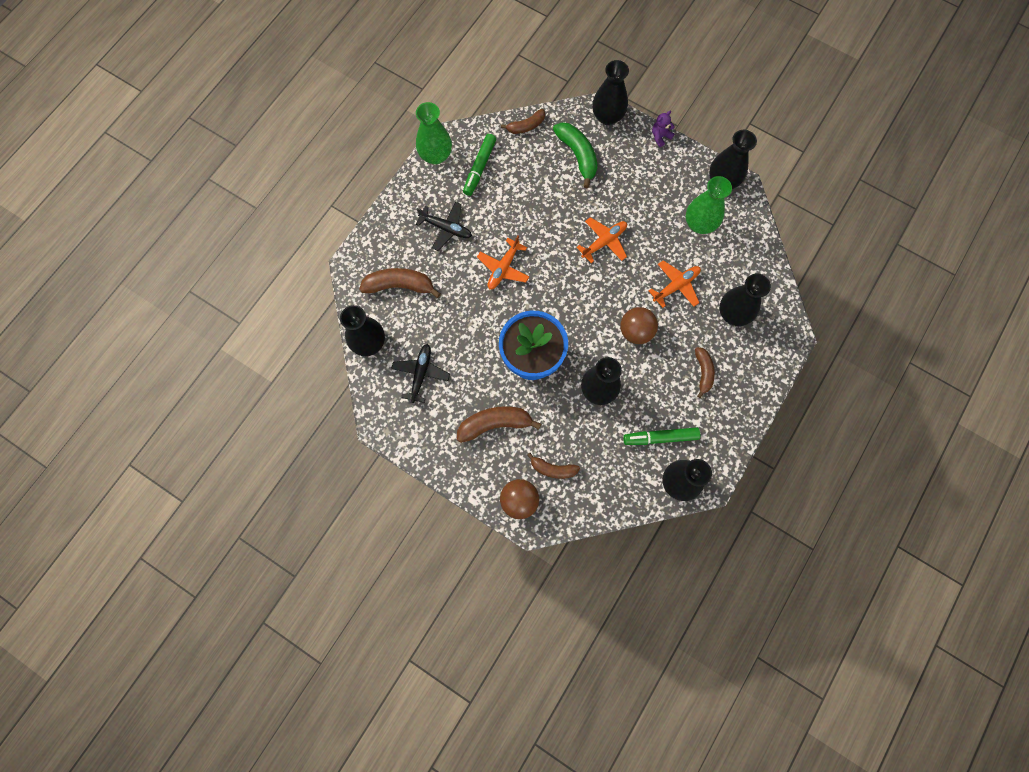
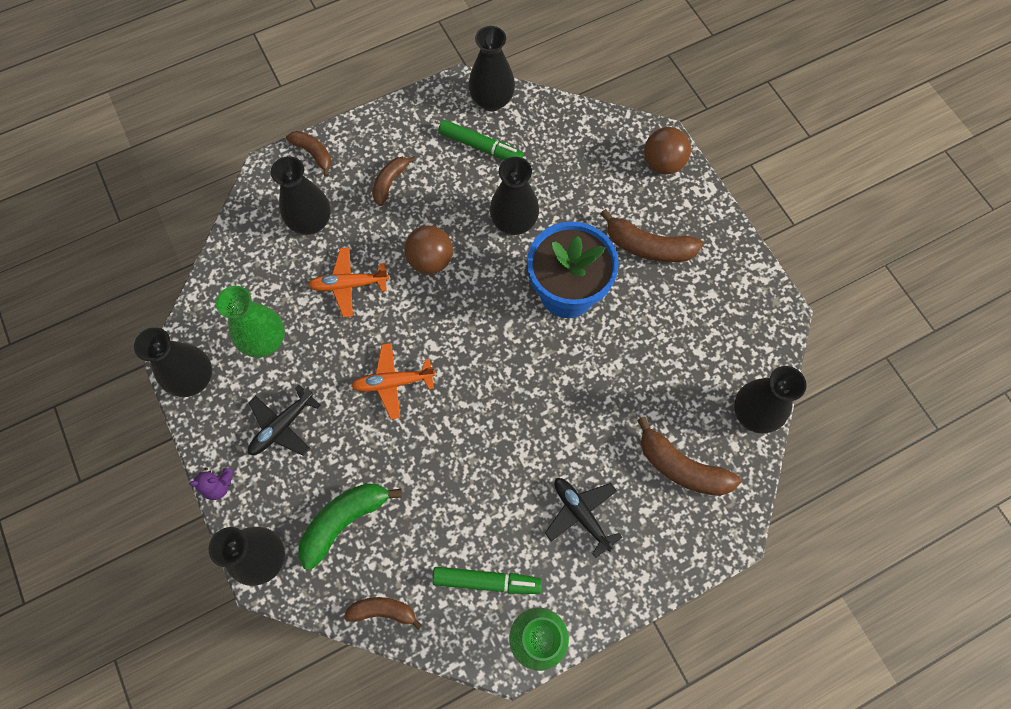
camera: 150 degrees left, 5 degrees down
black plane [391,344,450,403] -> black plane moved to [248,385,321,456]
green marker [463,134,496,196] -> green marker turned 45 degrees clockwise [432,567,542,594]
orange plane [477,235,529,290] -> none
brown banana [527,453,580,479] -> brown banana moved to [286,131,332,177]
green banana [553,122,598,188] -> green banana turned 45 degrees clockwise [298,483,402,570]

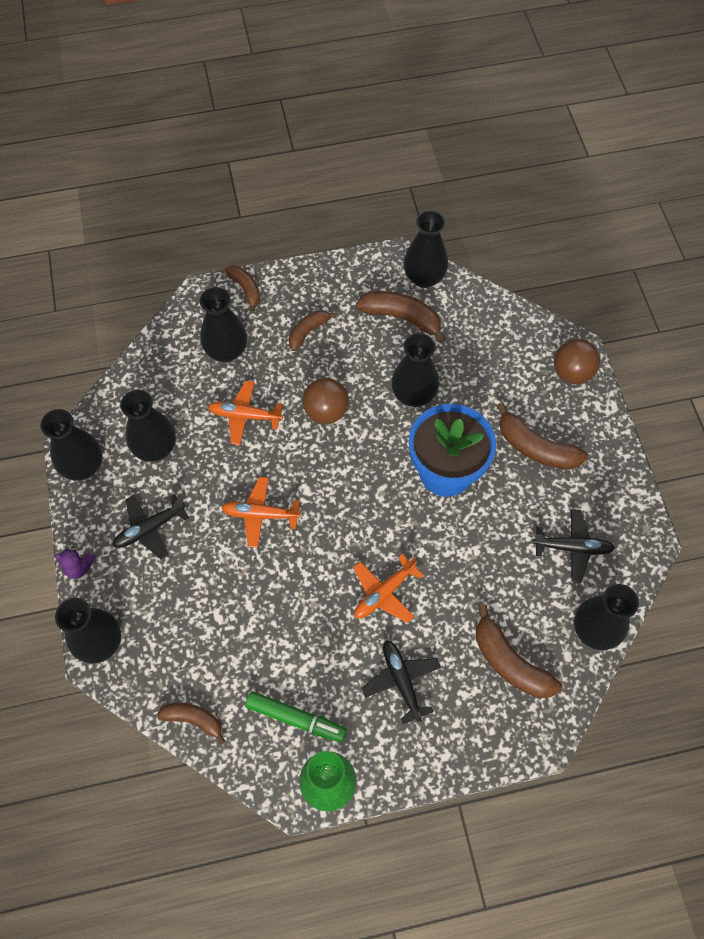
camera: 15 degrees right, 5 degrees down
green vase [216,286,285,358] -> black vase [120,390,176,462]
green banana [298,483,402,570] -> none
green marker [438,120,523,160] -> brown banana [356,291,446,343]
none -> orange plane [353,554,424,623]
none -> black plane [533,509,615,583]

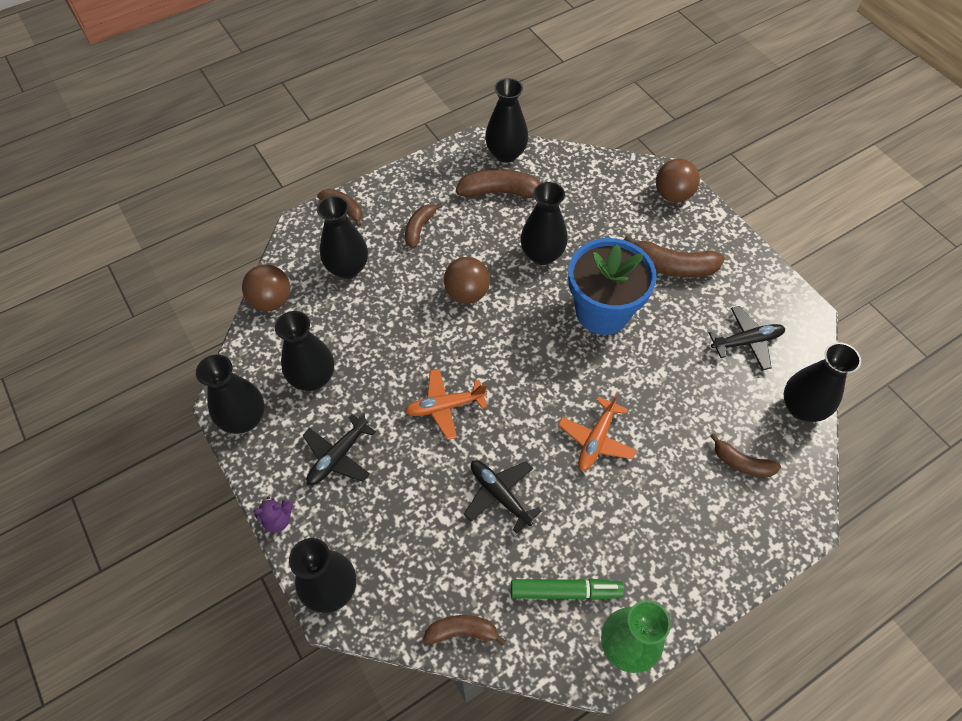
camera: 20 degrees left, 5 degrees down
orange plane [208,381,283,445] -> none
black plane [362,640,441,724] -> black plane moved to [464,460,542,534]
brown banana [476,604,562,698] -> brown banana [711,433,781,477], size x0.63
none -> brown ball [242,264,290,311]

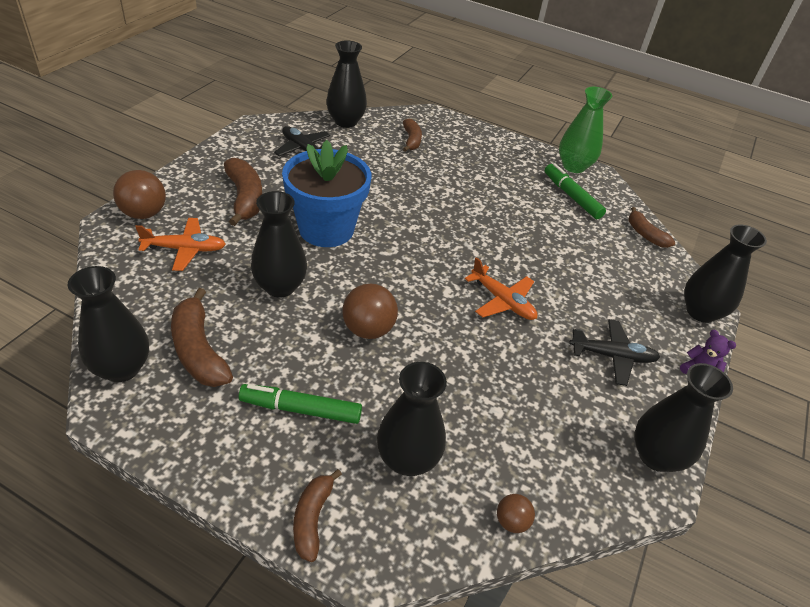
camera: 125 degrees left, 15 degrees down
brown ball [242,264,290,311] -> brown ball [497,494,535,533], size x0.55
black vase [275,311,334,391] -> none
brown banana [405,203,443,248] -> green marker [239,384,362,424]
black plane [464,460,542,534] -> none
orange plane [558,392,637,471] -> orange plane moved to [135,218,226,271]

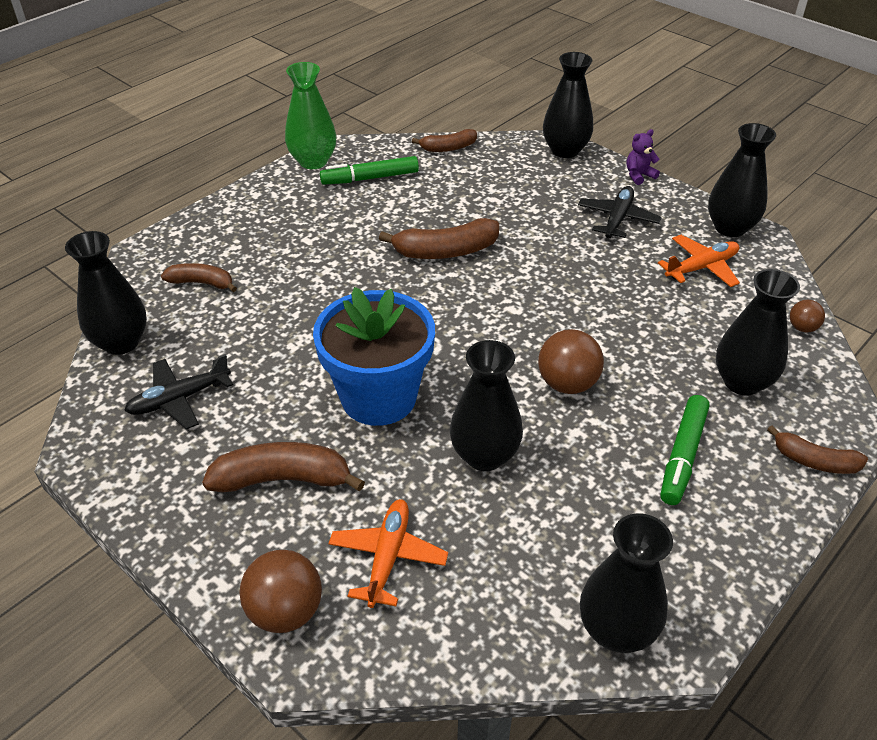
camera: 70 degrees left, 0 degrees up
brown banana [171,288,233,387] -> brown banana moved to [379,218,499,259]
orange plane [465,257,537,320] -> orange plane moved to [658,235,740,287]

